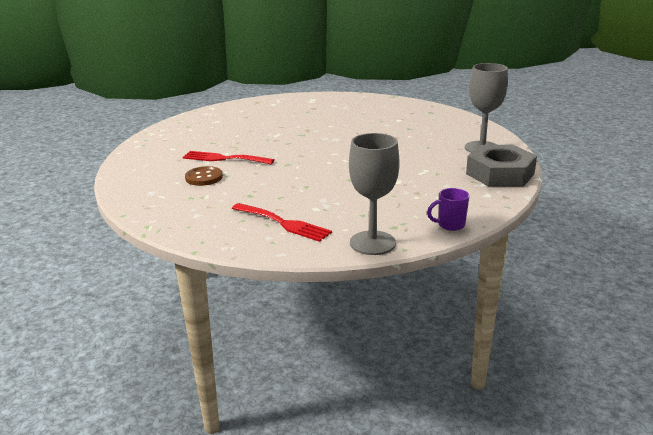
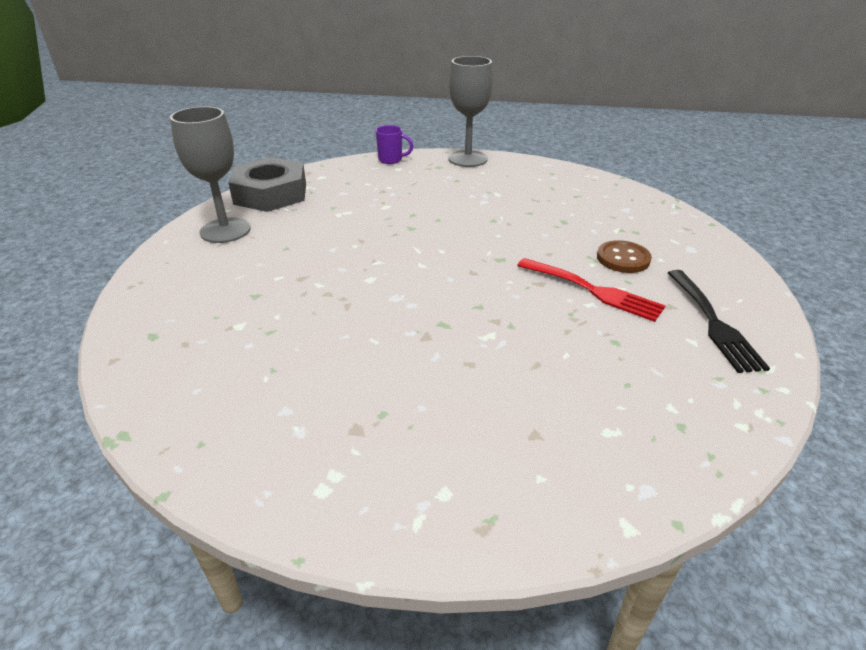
camera: 160 degrees left, 10 degrees up
red fork [232,203,332,242] -> none
none -> black fork [668,270,770,373]

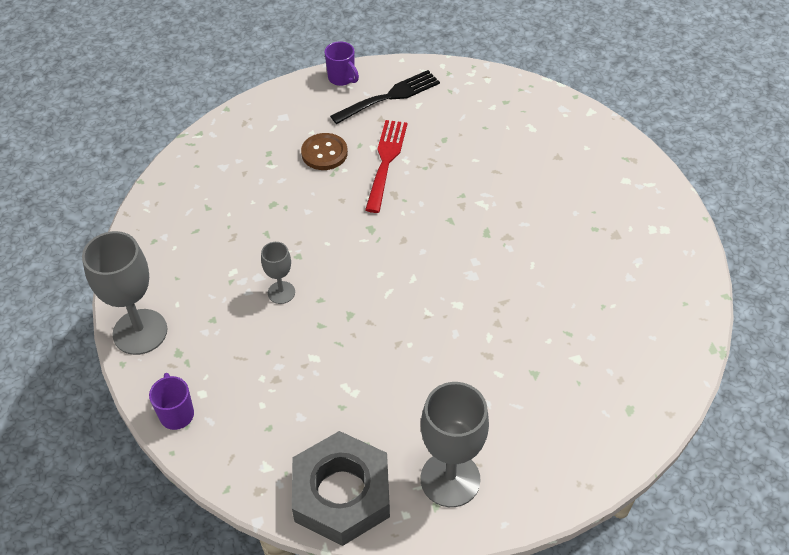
camera: 115 degrees left, 15 degrees up
none -> grey goblet [261,242,295,304]
none -> purple mug [325,41,359,86]

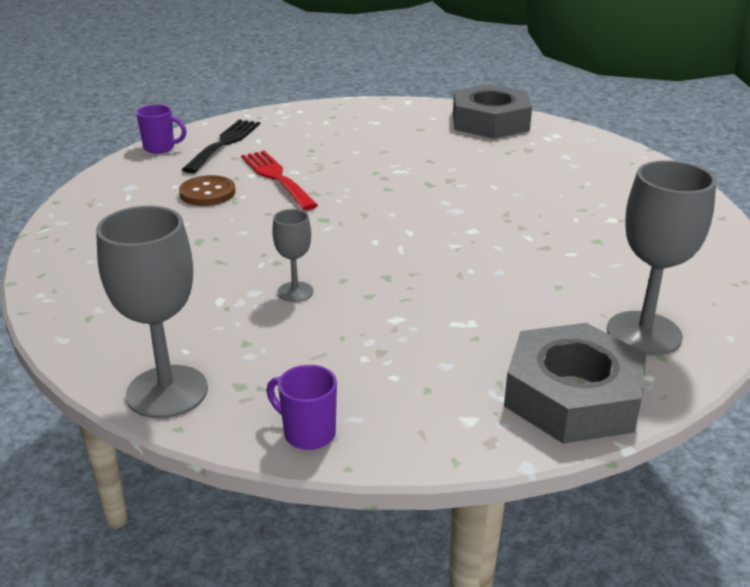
camera: 40 degrees left, 20 degrees down
none -> grey nut [453,84,532,139]

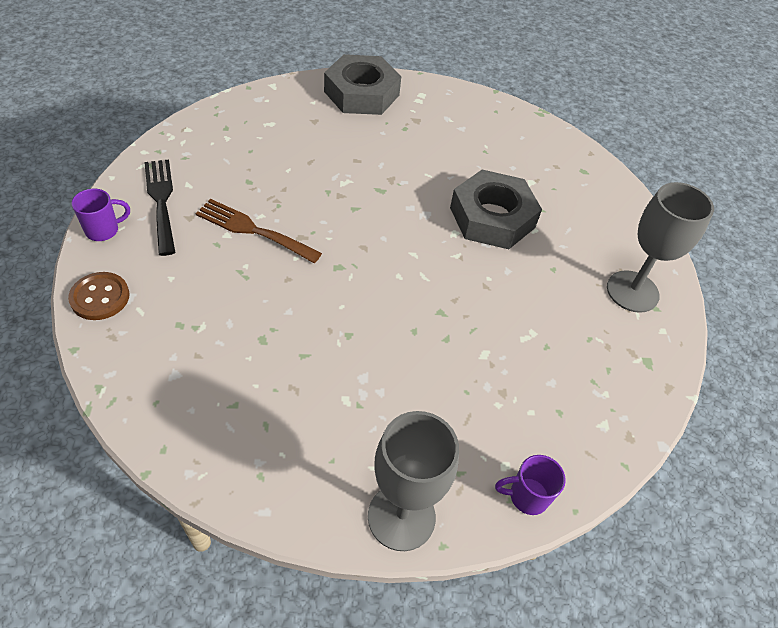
camera: 40 degrees left, 20 degrees up
brown button [179,175,236,206] -> brown button moved to [68,272,130,320]
red fork [241,151,318,210] -> brown fork [195,199,322,263]
grey goblet [272,209,313,302] -> none
grey nut [504,323,646,443] -> grey nut moved to [450,170,542,249]

